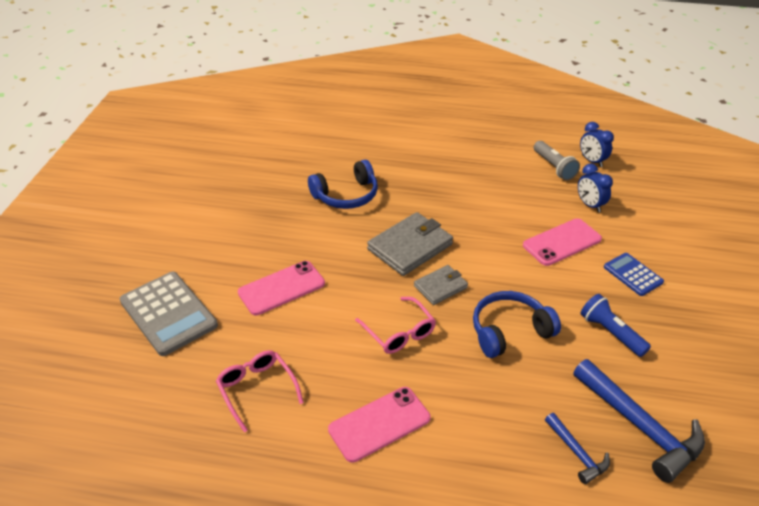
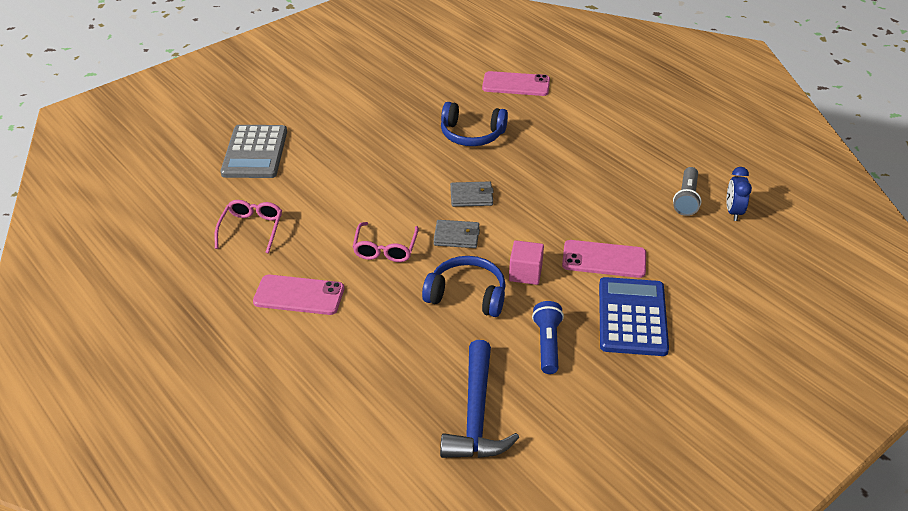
camera: 40 degrees right, 0 degrees up
pink phone [238,261,325,315] -> pink phone moved to [482,71,550,96]
grey wallet [367,212,453,276] -> grey wallet [450,182,494,207], size x0.59
blue hammer [545,413,610,484] -> none
blue clock [578,164,613,213] -> none
blue calculator [604,253,664,296] -> blue calculator [599,277,669,356], size x1.76
none -> pink cube [509,240,544,285]

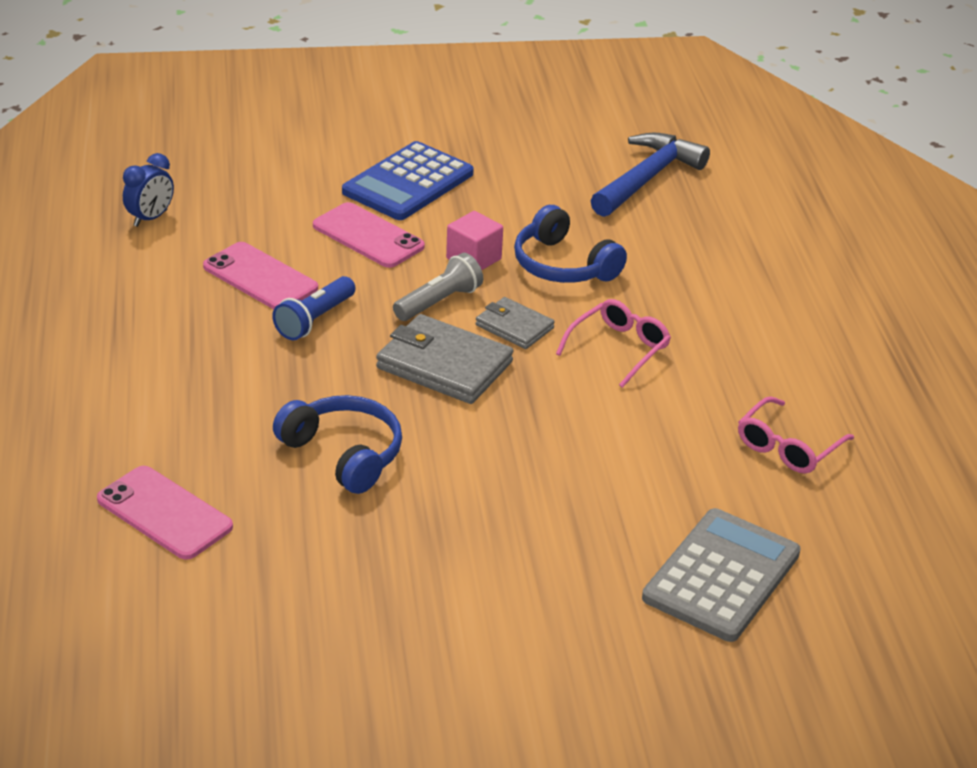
camera: 150 degrees left, 5 degrees down
pink phone [253,275,344,315] -> pink phone moved to [203,242,318,309]
grey wallet [450,182,494,207] -> grey wallet [376,314,513,404], size x1.69
blue flashlight [532,301,564,374] -> blue flashlight moved to [272,276,356,340]
grey flashlight [673,167,701,216] -> grey flashlight moved to [393,253,483,321]

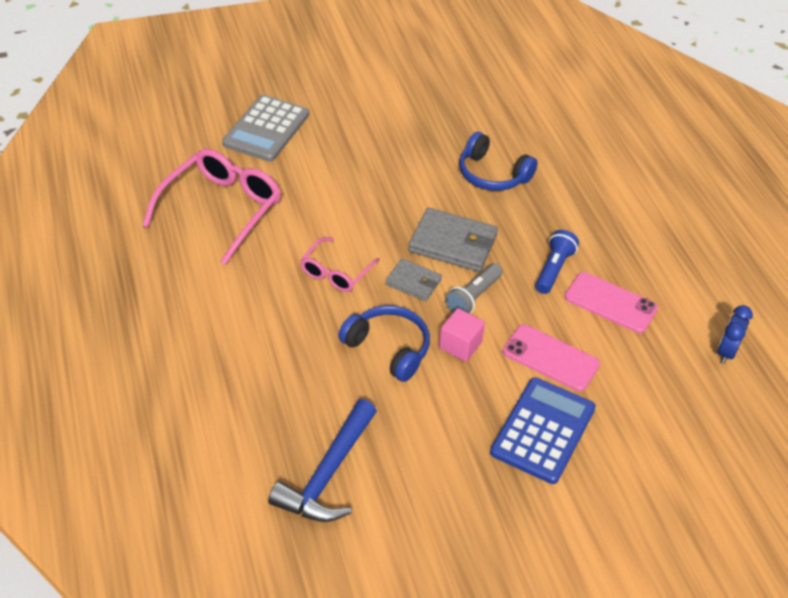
camera: 170 degrees right, 10 degrees up
pink phone [97,466,233,560] -> none
pink glasses [738,396,854,474] -> pink glasses [143,149,281,265], size x1.78

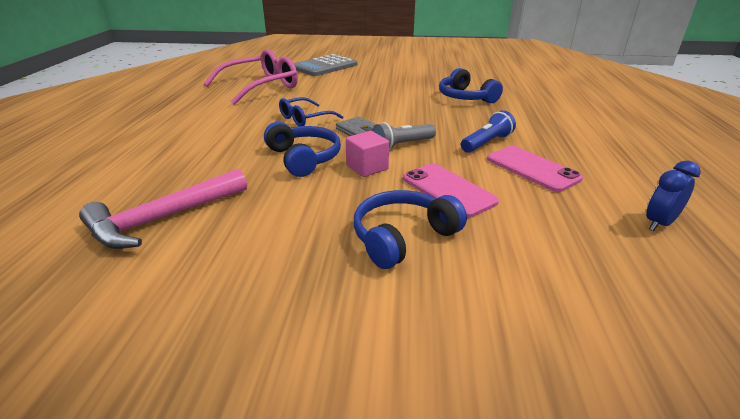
camera: 25 degrees right, 15 degrees down
blue hammer [268,399,377,522] -> pink hammer [79,169,247,249]
pink glasses [300,237,380,292] -> blue glasses [279,97,343,126]
grey wallet [408,208,498,272] -> none
blue calculator [490,377,596,484] -> blue headphones [354,190,467,269]

